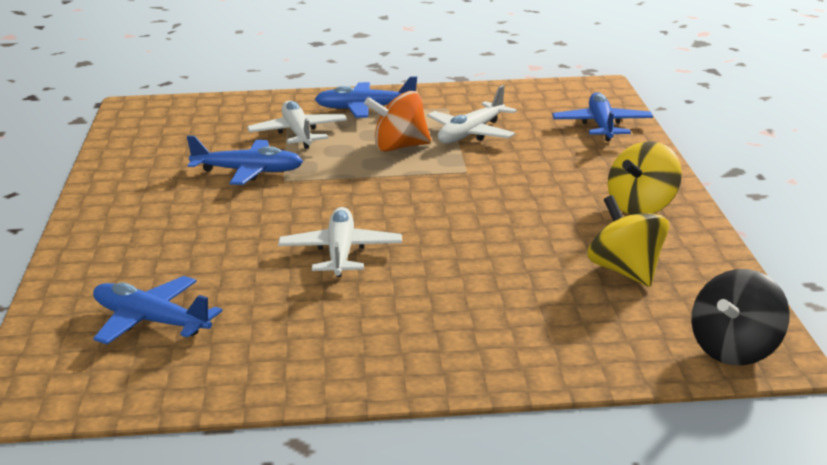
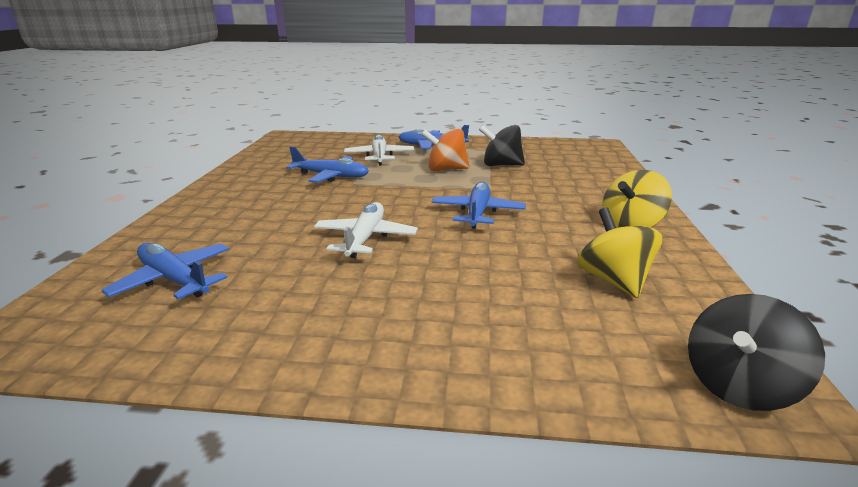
camera: 10 degrees right, 0 degrees up
white plane [427,85,517,143] -> black spinning top [479,125,525,166]
blue plane [552,92,653,141] -> blue plane moved to [432,182,526,229]

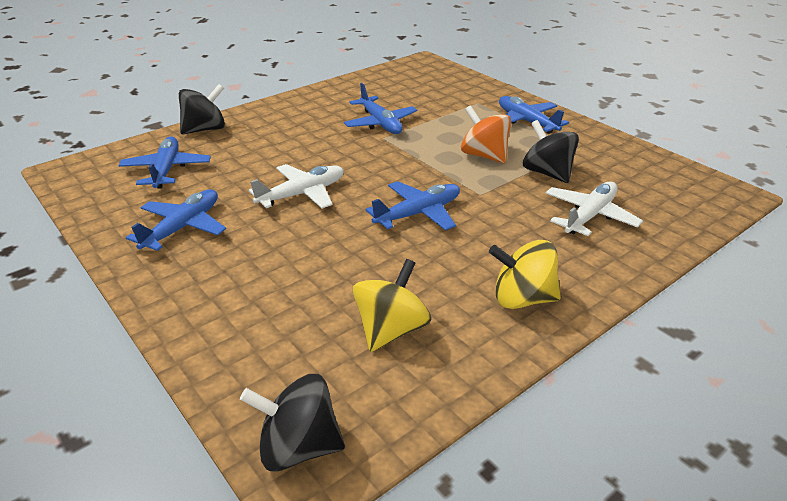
camera: 45 degrees right, 10 degrees up
white plane [344,135,414,166] -> white plane moved to [546,181,643,236]
none -> blue plane [126,189,226,251]
none -> black spinning top [179,84,225,134]

